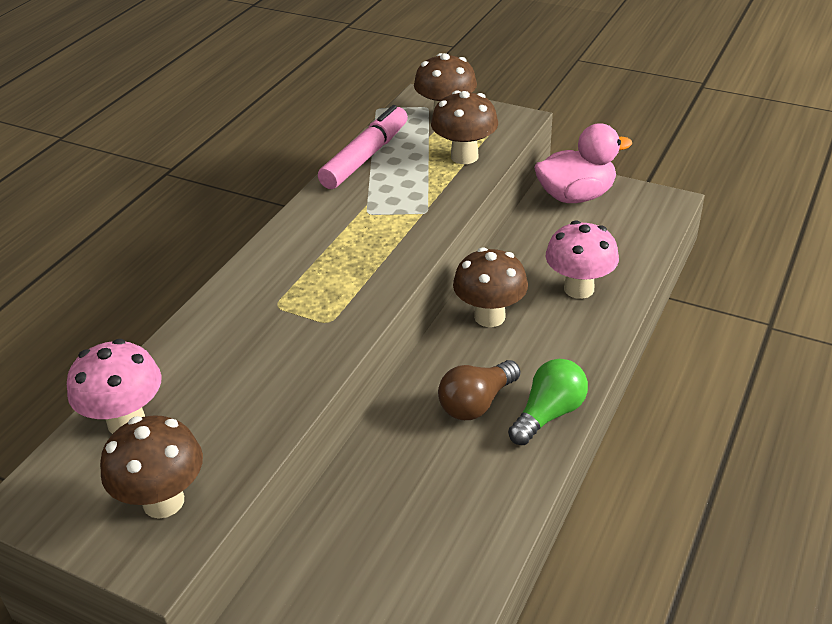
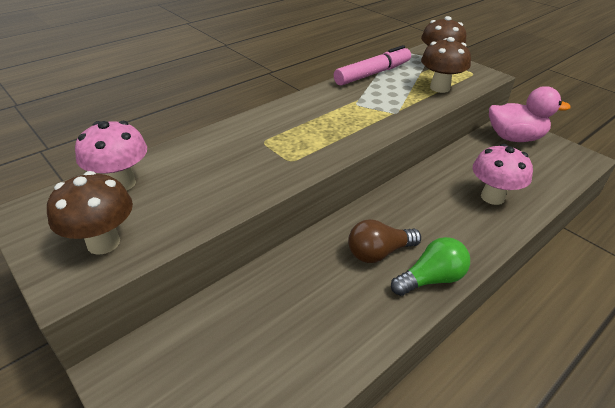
camera: 20 degrees right, 0 degrees up
brown mushroom [453,247,528,327] -> none

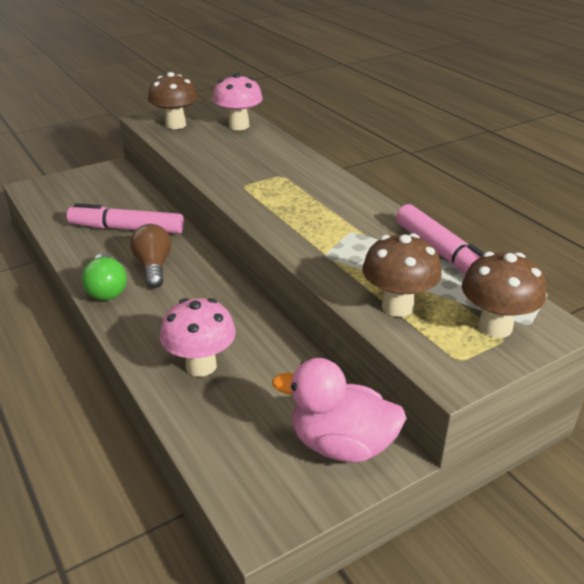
camera: 100 degrees right, 5 degrees down
pink duck [489,86,571,142] -> pink duck turned 90 degrees clockwise [272,358,407,463]
none -> pink marker [67,203,184,234]

